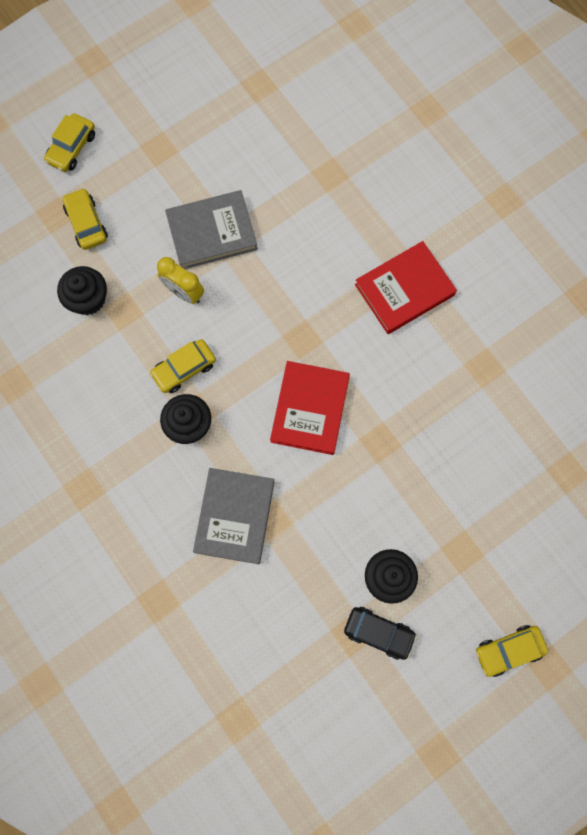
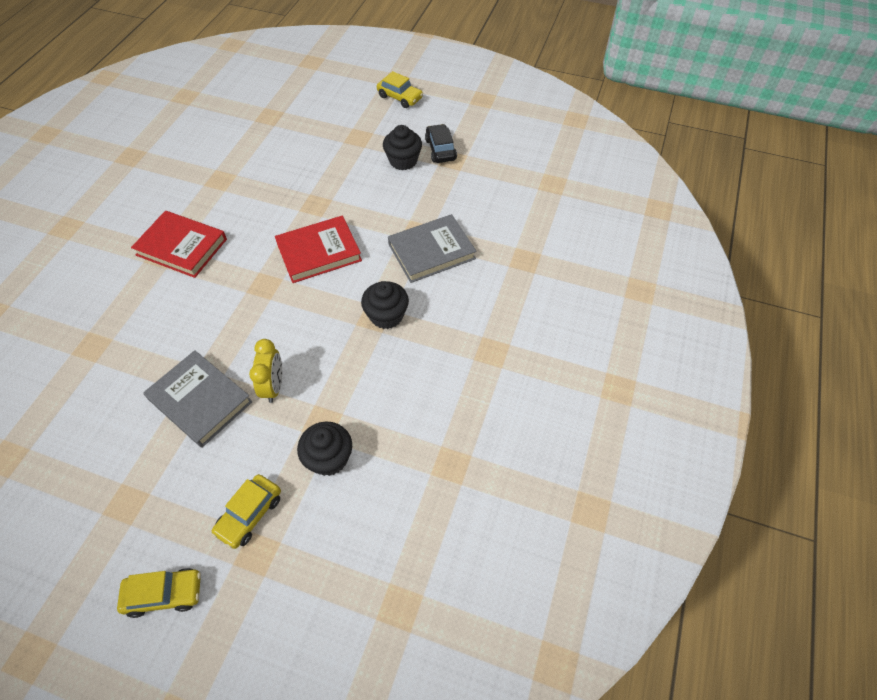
camera: 125 degrees left, 20 degrees down
yellow car [149,339,216,393] -> none

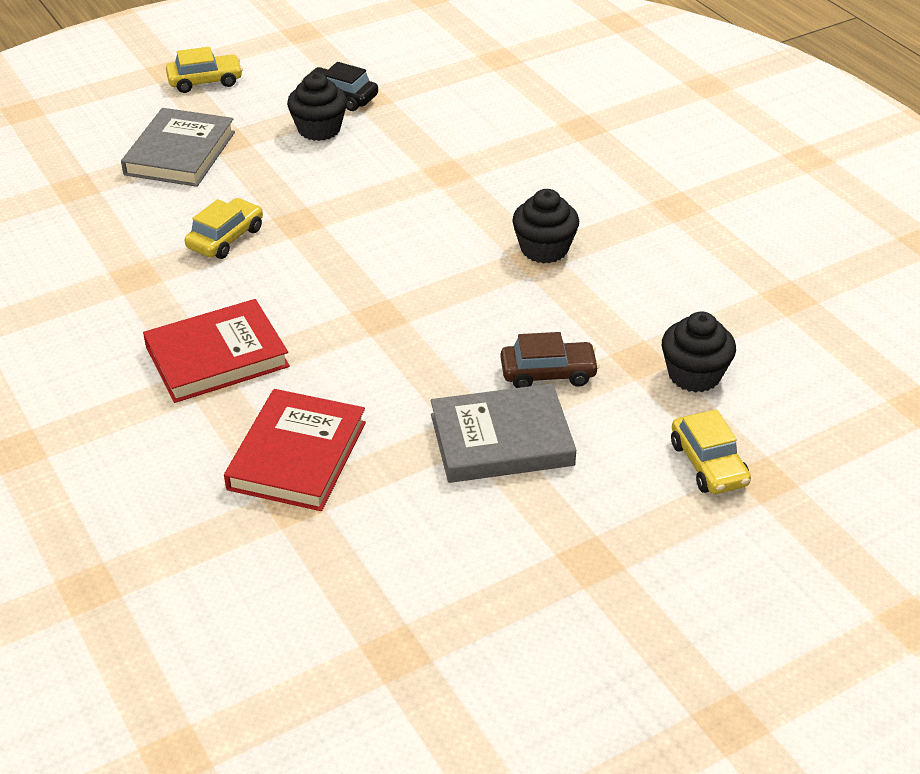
camera: 50 degrees left, 15 degrees down
yellow car [117,568,201,618] -> yellow car moved to [185,198,263,259]
yellow clock [249,339,282,403] -> brown car [500,332,599,388]
red book [275,215,362,283] -> red book moved to [224,389,366,511]
grey book [388,214,476,283] -> grey book moved to [121,108,235,187]

